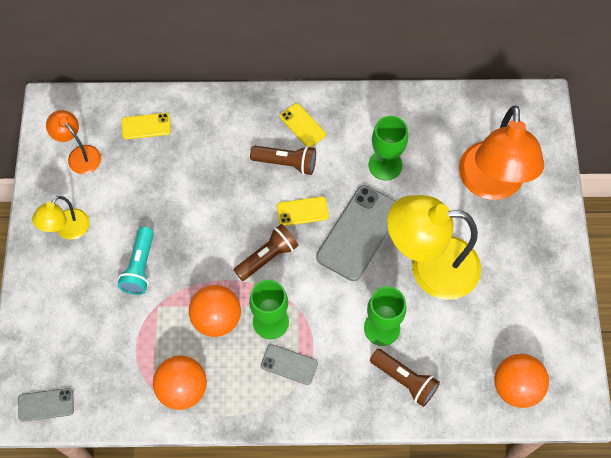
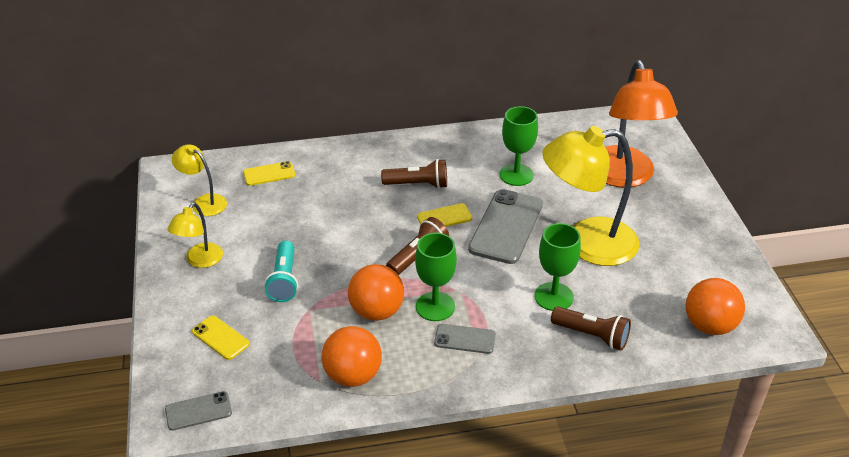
camera: 10 degrees left, 25 degrees down
orange lamp [46,110,101,174] -> yellow lamp [172,144,227,216]
yellow phone [280,103,326,147] -> yellow phone moved to [192,316,250,360]

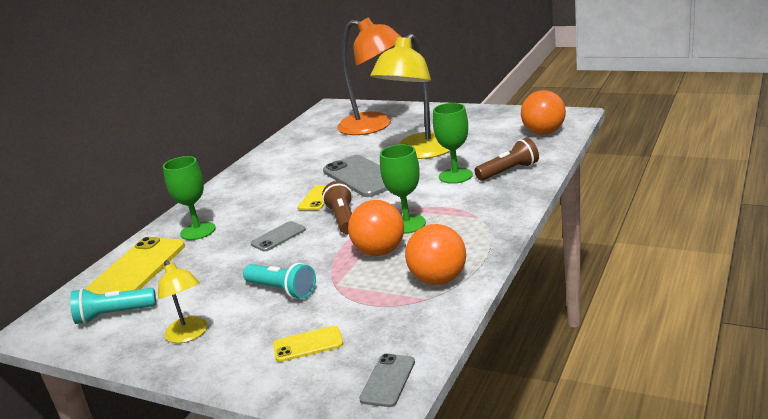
camera: 50 degrees left, 15 degrees down
yellow lamp [172,144,227,216] -> turquoise flashlight [70,288,156,324]
yellow phone [243,161,295,186] -> yellow phone [86,237,185,295], size x1.91
brown flashlight [381,159,447,189] -> none
grey phone [434,324,496,354] -> grey phone moved to [250,221,306,252]
green goblet [500,106,538,186] -> green goblet moved to [163,156,216,240]

